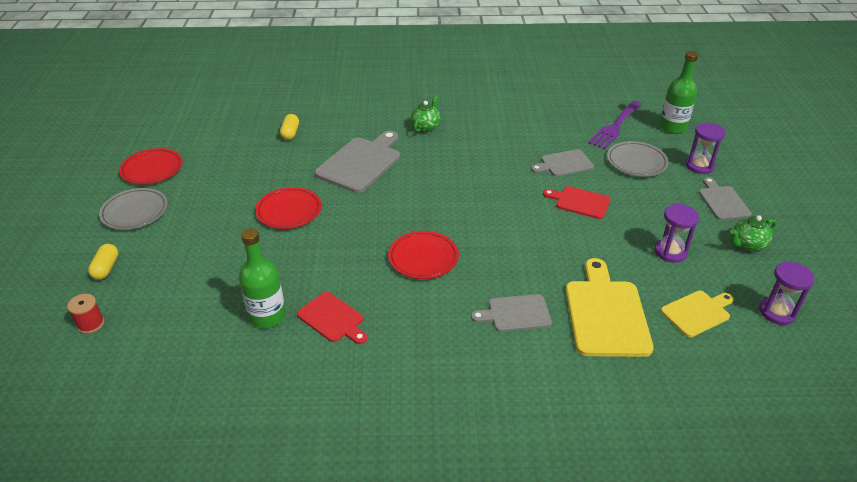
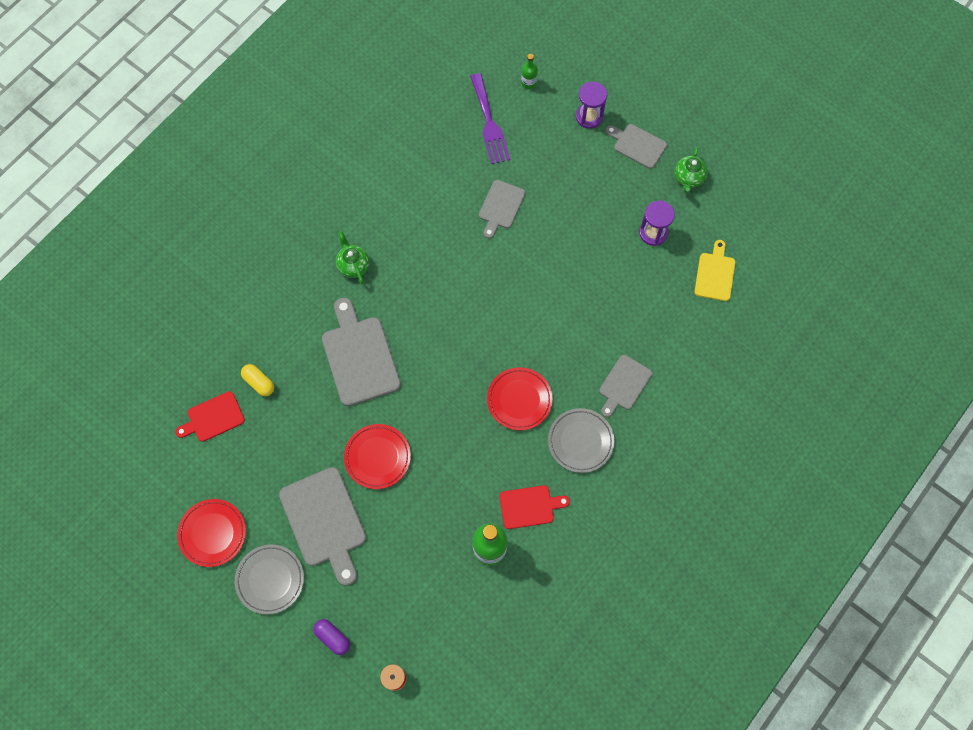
camera: 50 degrees left, 30 degrees up
yellow capsule [88,244,119,280] -> purple capsule [313,619,350,655]
red cutting board [543,186,611,219] -> red cutting board moved to [175,391,245,442]
yellow cutting board [566,258,654,357] -> none
grey plate [607,141,669,177] -> grey plate moved to [548,408,614,473]
green bottle [659,51,698,134] -> green bottle [521,54,538,89], size x0.54
purple hourglass [759,262,815,325] -> none
none -> grey cutting board [279,467,366,586]

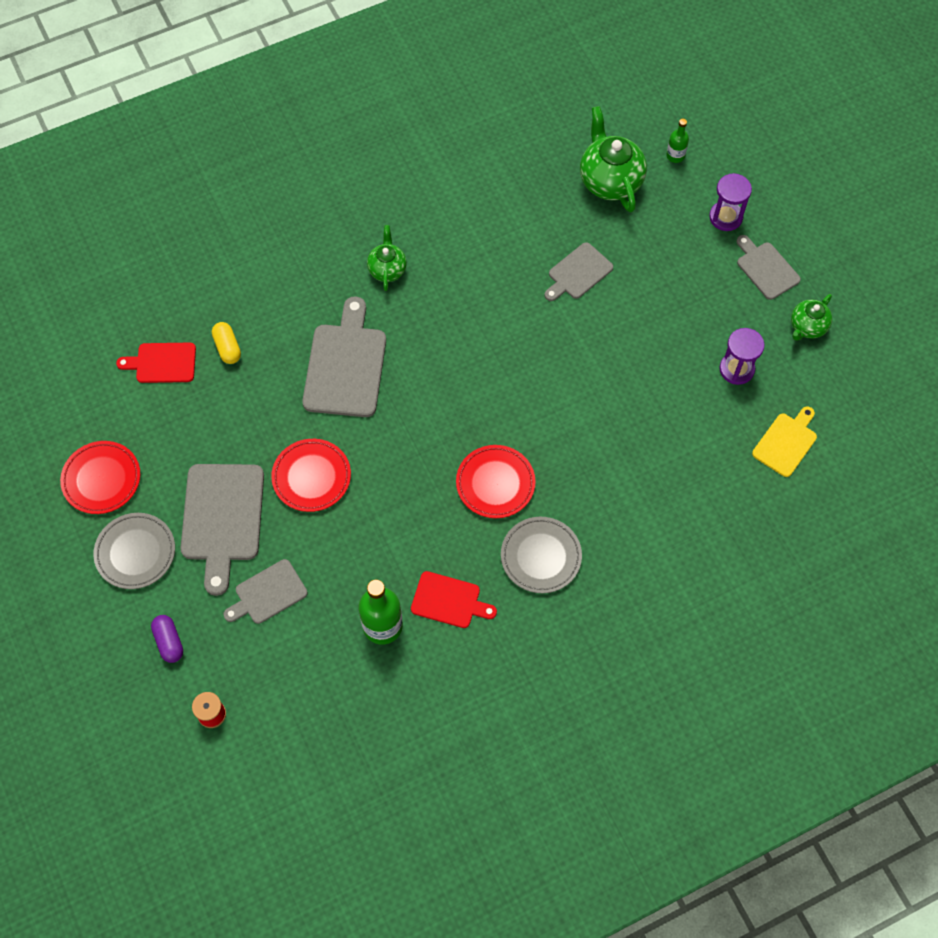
camera: 25 degrees right, 5 degrees down
purple fork [470,73,510,164] -> green teapot [580,106,647,212]
grey cutting board [599,355,652,417] -> grey cutting board moved to [224,559,308,624]

